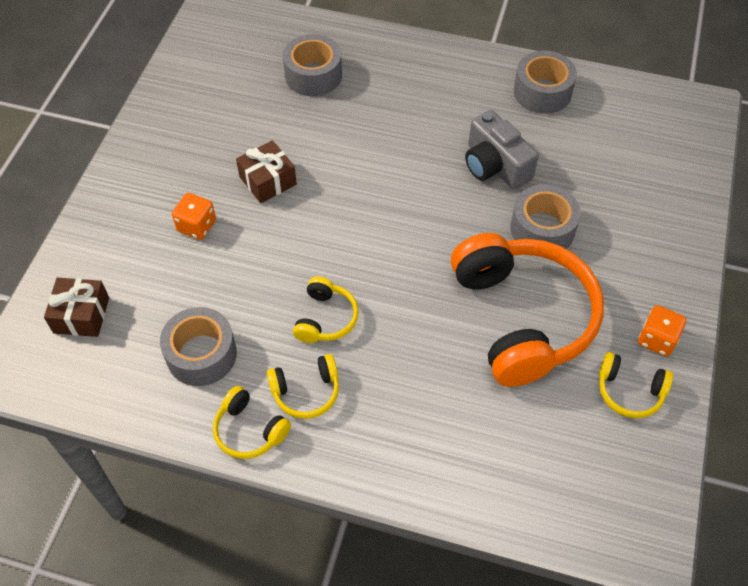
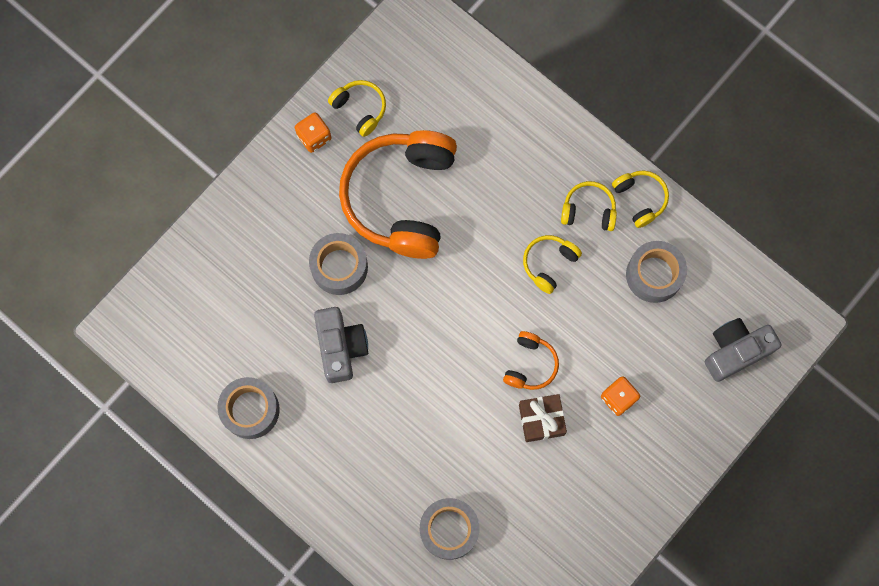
camera: 155 degrees left, 20 degrees up
brown gift [44,278,109,337] -> grey camera [705,318,782,382]
none -> orange headphones [503,331,559,390]

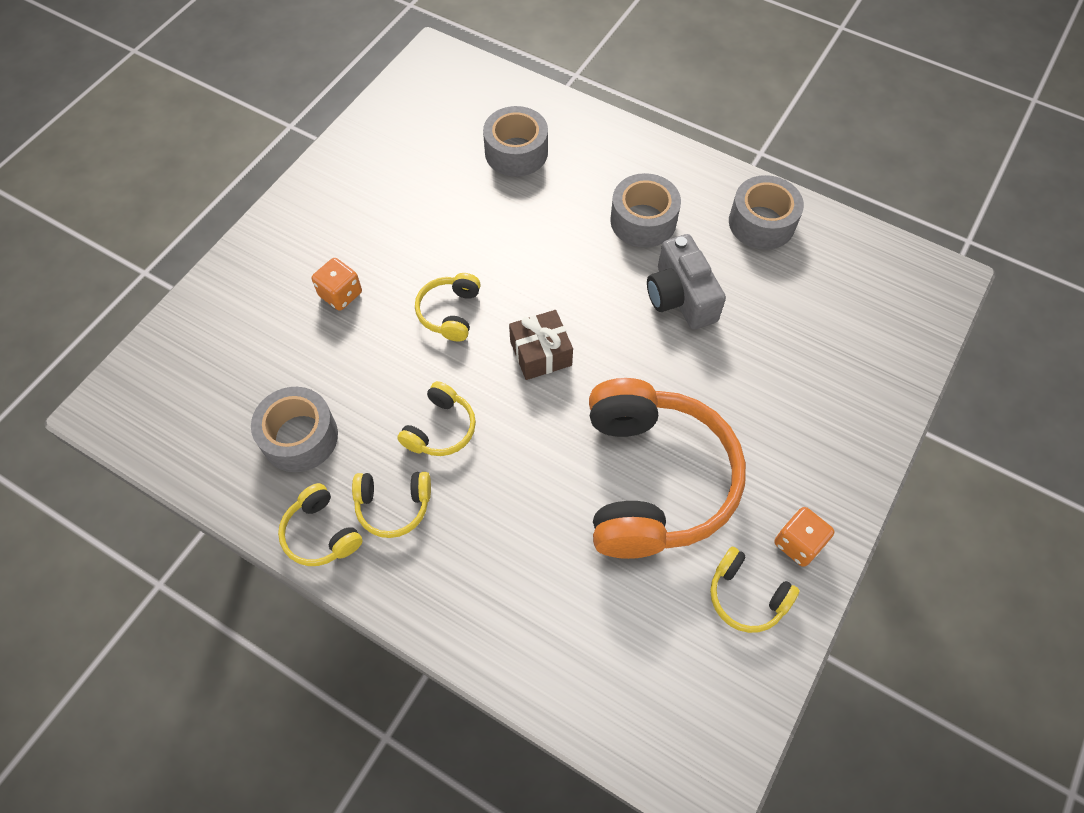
camera: 170 degrees right, 15 degrees down
grey tape [309,233,368,295] -> grey tape moved to [610,173,681,248]
orange headphones [503,331,559,390] -> yellow headphones [415,273,481,342]
brown gift [519,394,567,442] -> brown gift moved to [509,310,573,380]
grey camera [705,318,782,382] -> none

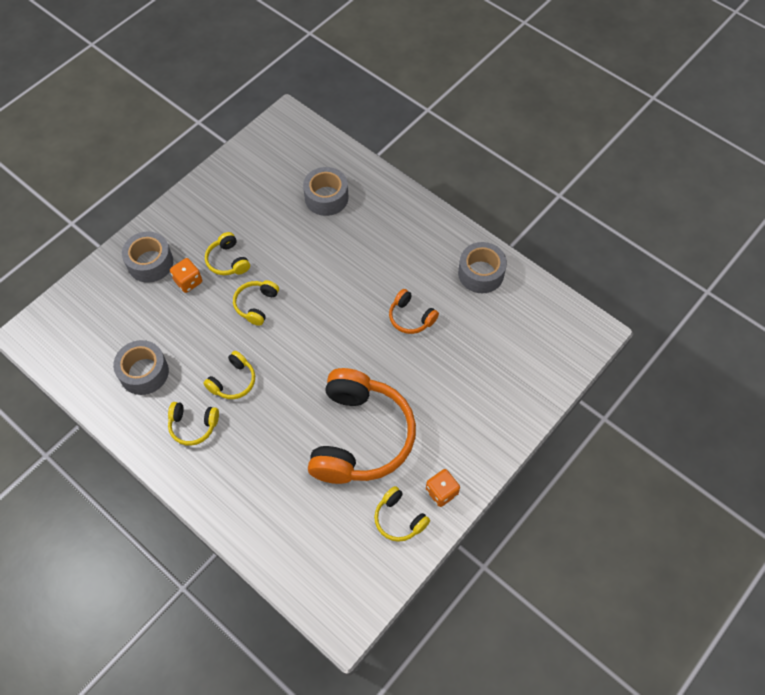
camera: 10 degrees right, 0 degrees up
yellow headphones [278,483,363,566] -> yellow headphones moved to [205,232,250,275]
brown gift [509,310,573,380] -> none
grey tape [610,173,681,248] -> grey tape moved to [122,232,173,283]
grey camera [647,234,726,330] -> orange headphones [389,289,439,334]

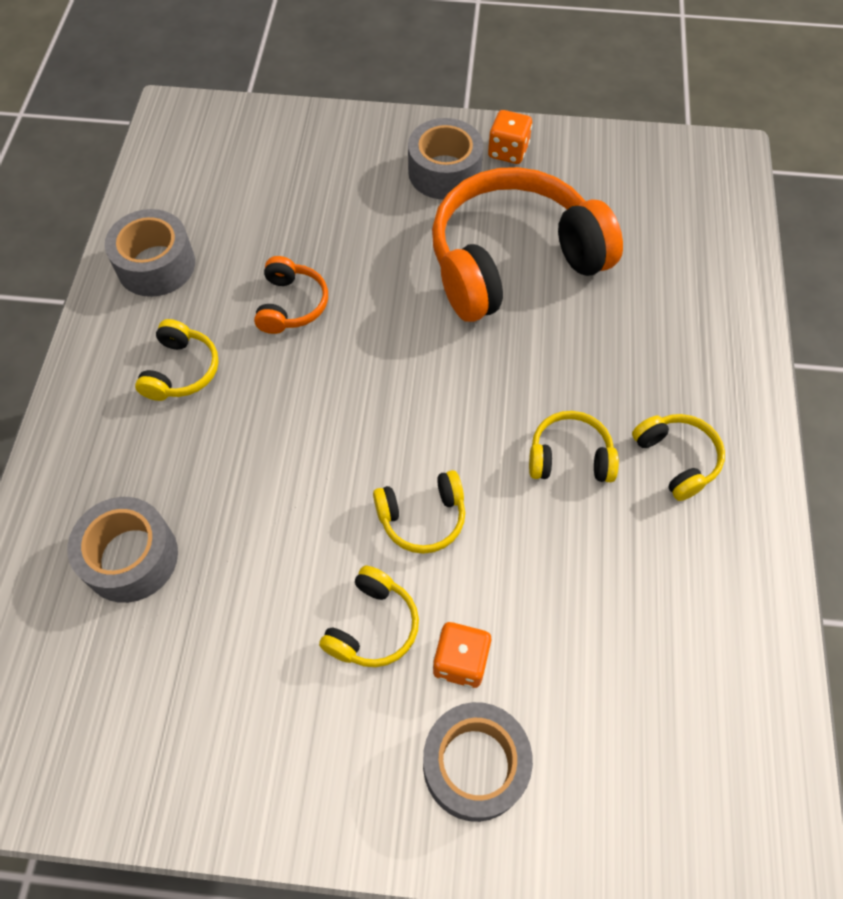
camera: 125 degrees left, 0 degrees up
grey tape [113,340,169,395] -> grey tape moved to [408,118,483,200]
yellow headphones [374,486,430,542] -> yellow headphones moved to [135,319,219,401]

